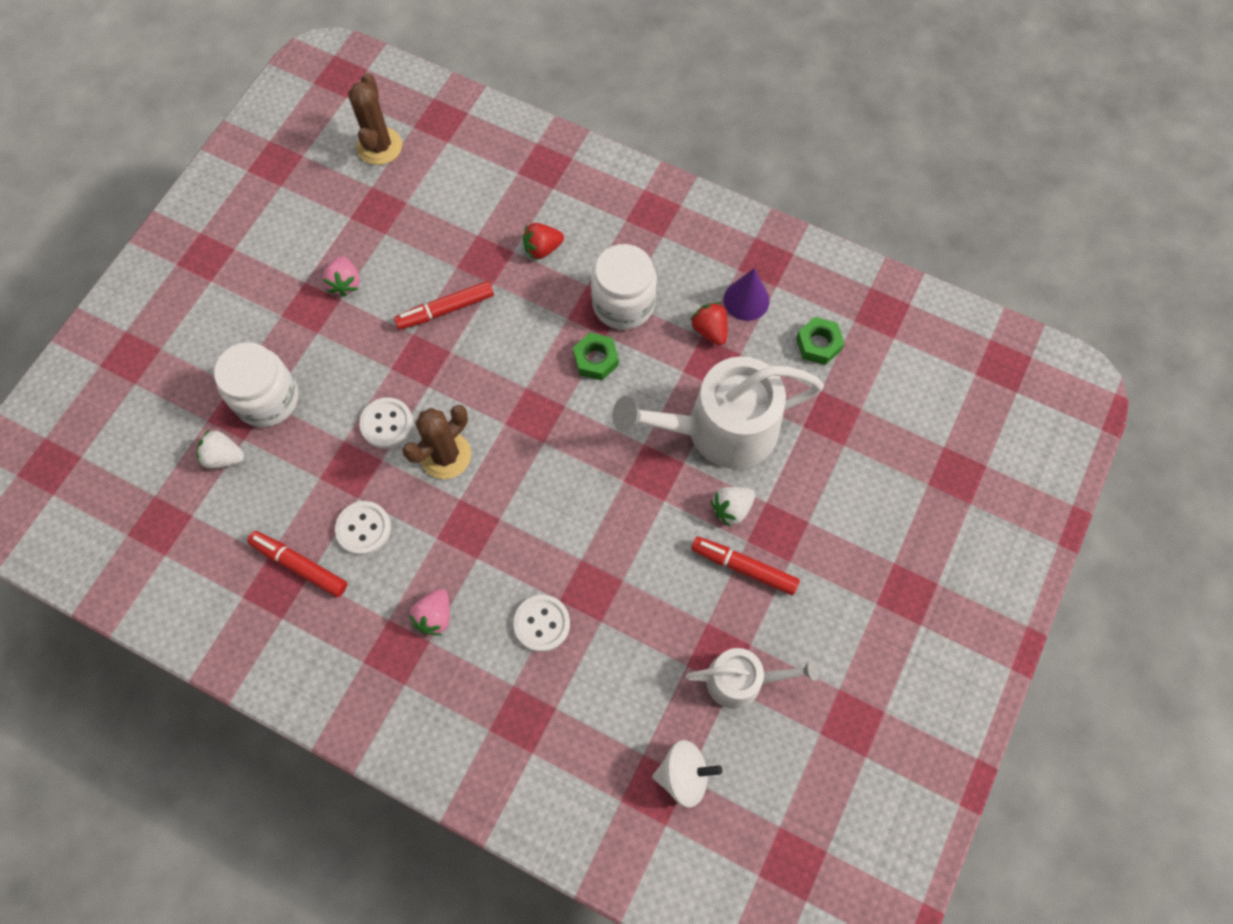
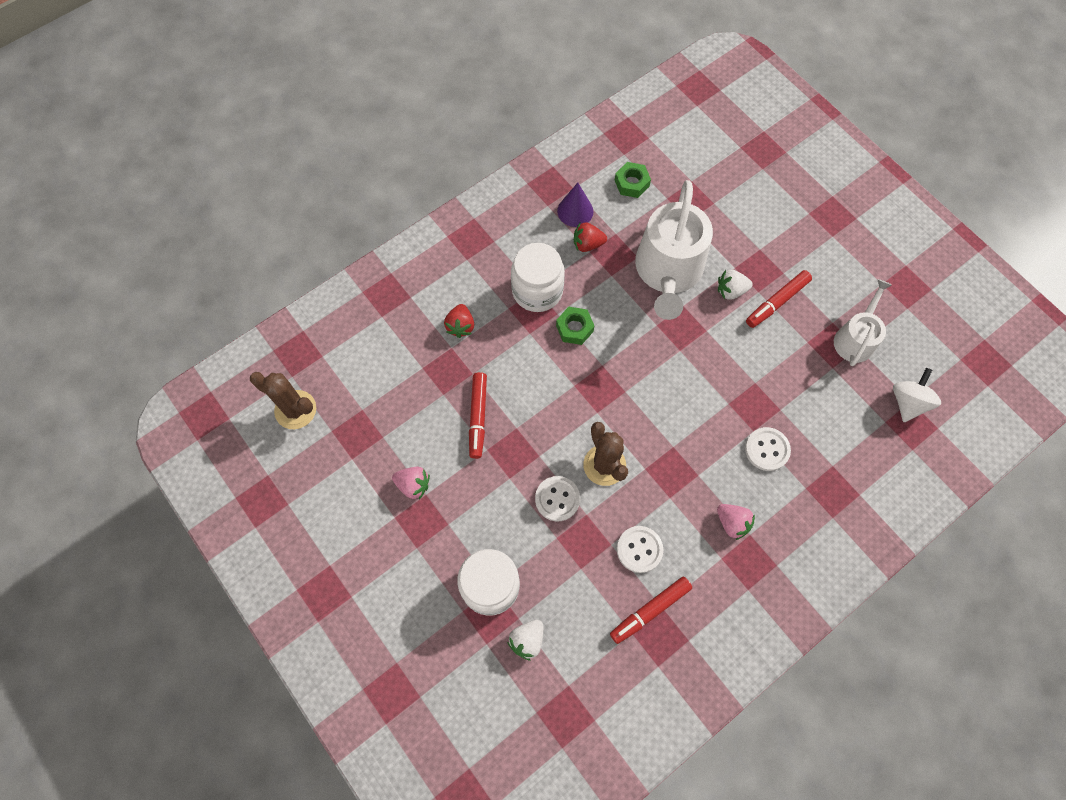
camera: 65 degrees left, 0 degrees up
white strawberry [711,487,755,527] -> white strawberry turned 90 degrees clockwise [718,270,753,300]

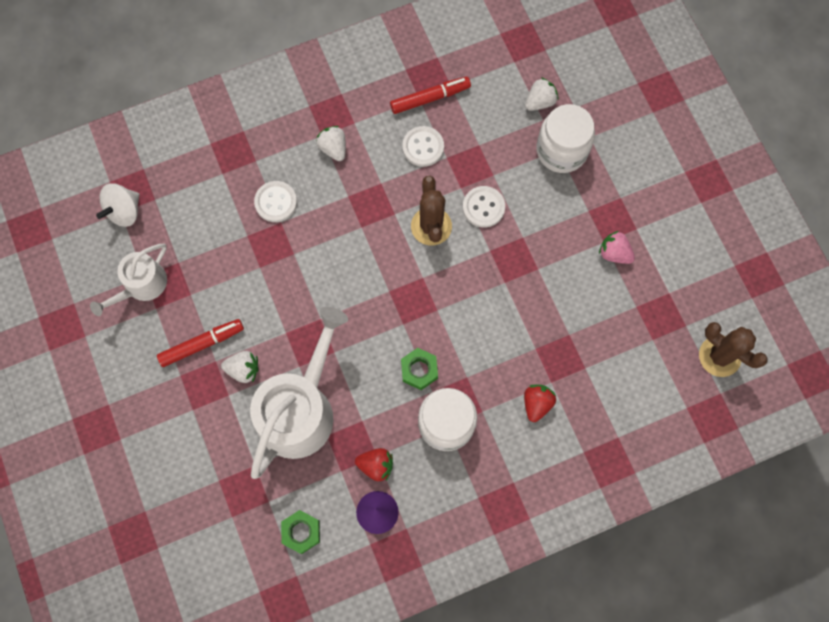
camera: 165 degrees left, 5 degrees up
red marker [469,372,487,459] -> none
pink strawberry [717,504,755,540] -> white strawberry [316,126,346,161]

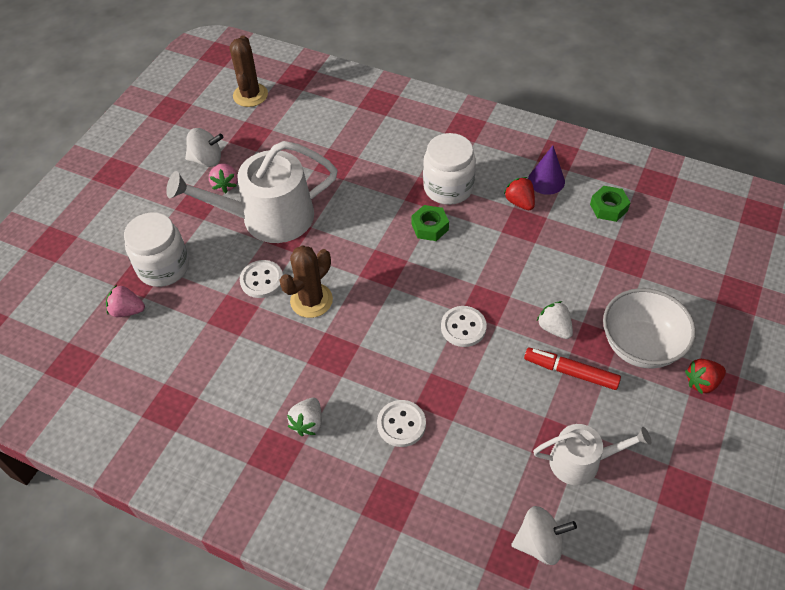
camera: 130 degrees left, 20 degrees down
white watering can [250,307,348,479] -> white watering can moved to [166,141,338,243]
red marker [390,77,471,114] -> none
white button [402,126,444,167] -> white button moved to [441,306,487,347]
red strawberry [524,385,556,422] -> red strawberry moved to [685,359,726,394]
white strawberry [525,77,558,111] -> pink strawberry [106,285,145,317]
none -> white spinning top [185,128,223,167]
none -> white bowl [603,288,696,368]

